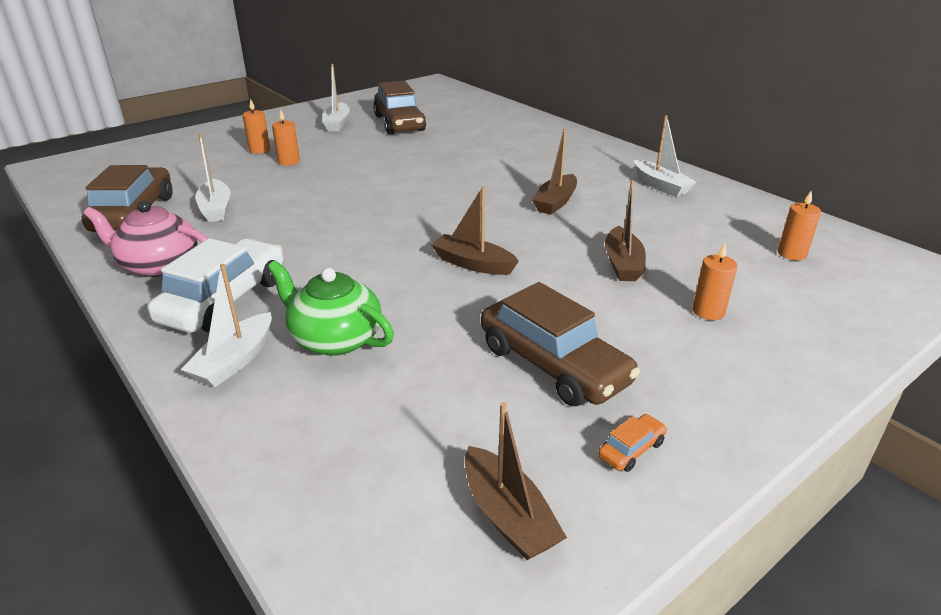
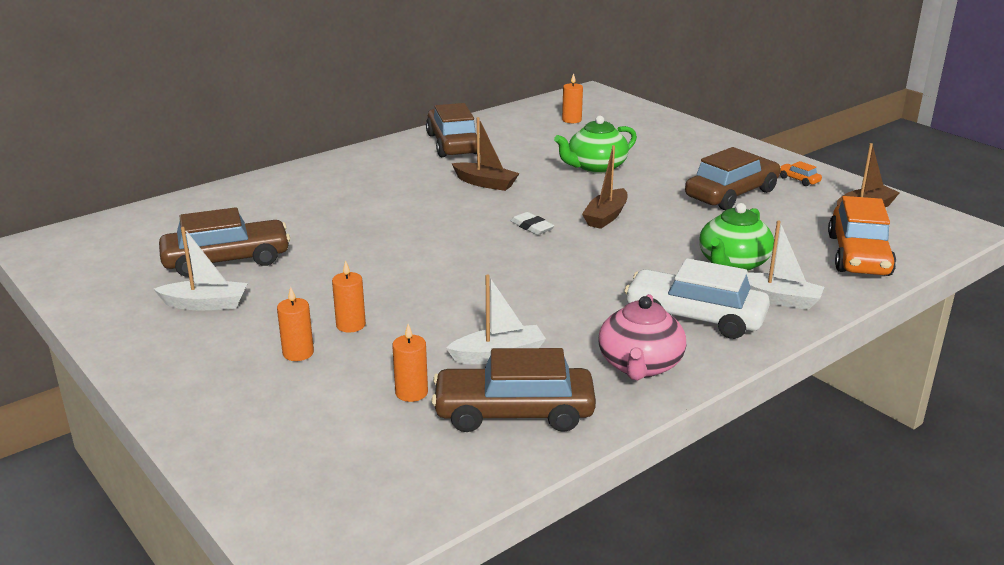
camera: 90 degrees left, 5 degrees down
brown boat [605,180,646,281] -> green teapot [554,116,637,174]
white boat [634,115,697,197] -> brown car [426,103,477,157]
orange candle [693,243,737,320] -> orange candle moved to [392,324,428,402]
none -> white eraser [511,212,554,235]
none -> orange car [828,196,896,276]

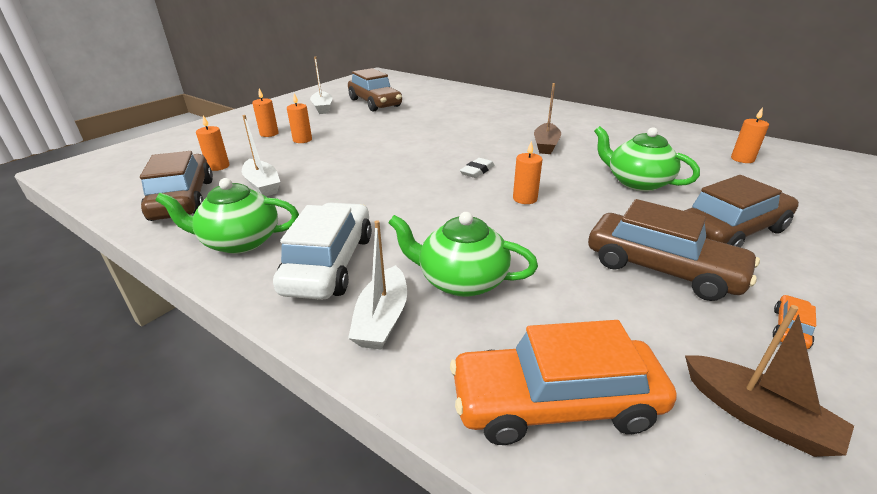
camera: 75 degrees right, 5 degrees up
brown car [426,103,477,157] -> brown car moved to [684,175,799,248]
brown boat [582,145,627,229] -> orange candle [513,141,543,204]
pink teapot [598,294,686,380] -> green teapot [155,178,299,254]

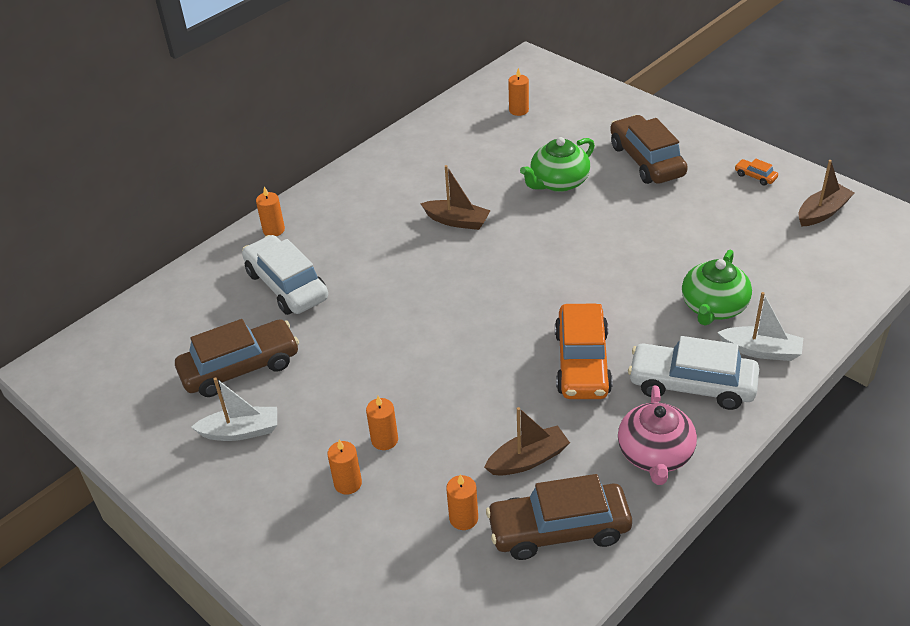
camera: 80 degrees left, 10 degrees up
green teapot [155,178,299,254] -> pink teapot [618,385,697,485]
white boat [242,115,280,196] -> brown boat [484,407,570,476]
orange car [450,320,677,445] -> orange car moved to [555,304,613,399]
white eraser [460,158,494,178] -> none
orange candle [513,141,543,204] -> orange candle moved to [256,186,285,236]
brown car [588,199,760,301] -> none
none -> white car [242,235,328,315]

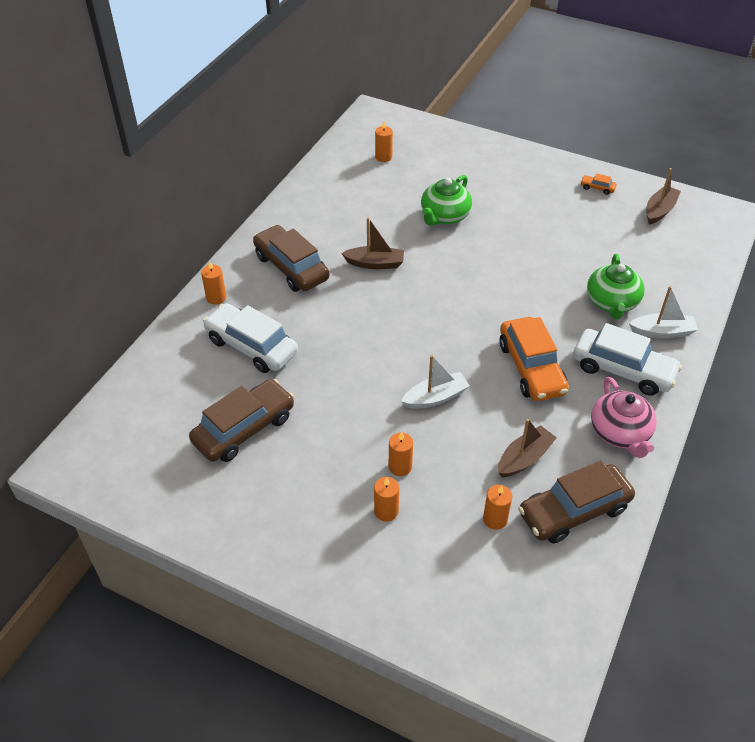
camera: 20 degrees left, 5 degrees up
white boat [191,378,277,441] -> white boat moved to [401,355,470,409]
brown car [610,115,688,184] -> brown car moved to [253,225,329,292]
white car [628,336,759,410] -> white car turned 150 degrees counterclockwise [573,323,682,396]

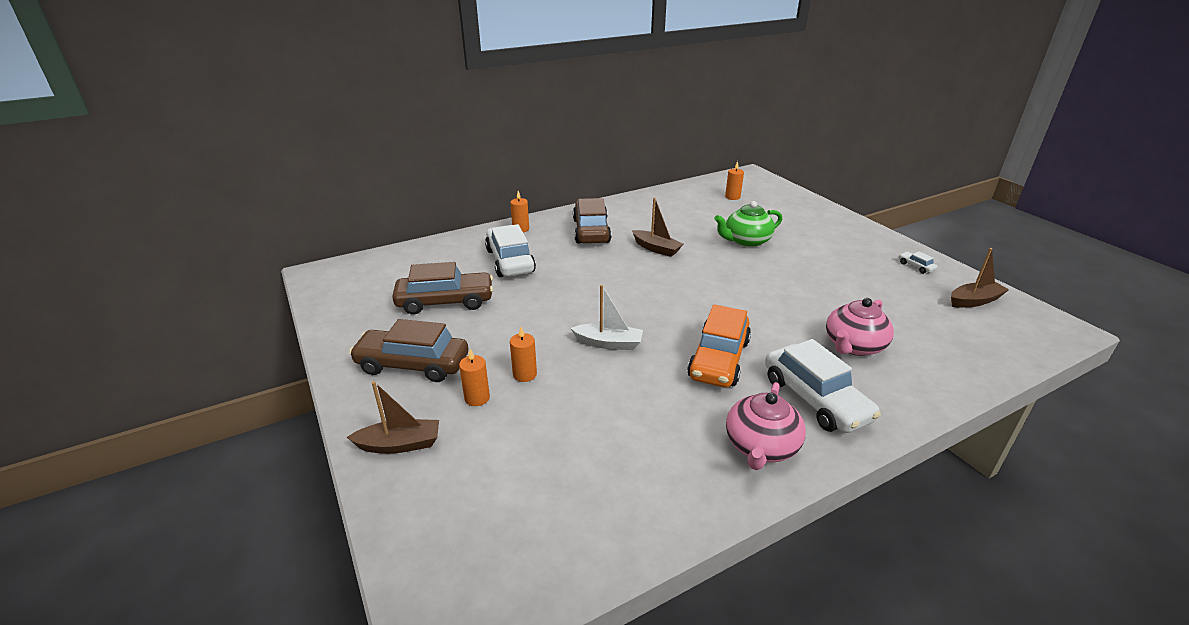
camera: 35 degrees right, 15 degrees down
orange candle [483,485,512,530] -> none
brown boat [498,419,557,477] -> brown boat moved to [347,381,439,454]
brown car [518,460,635,544] -> brown car moved to [349,319,468,382]
orange car [580,173,616,195] -> white car [899,251,938,274]
green teapot [587,254,645,320] -> pink teapot [826,298,894,356]
white boat [629,286,698,338] -> none

